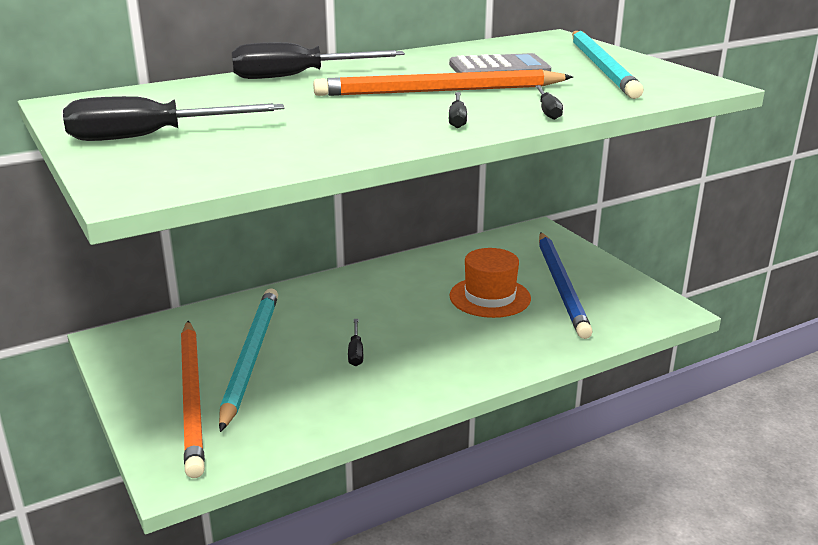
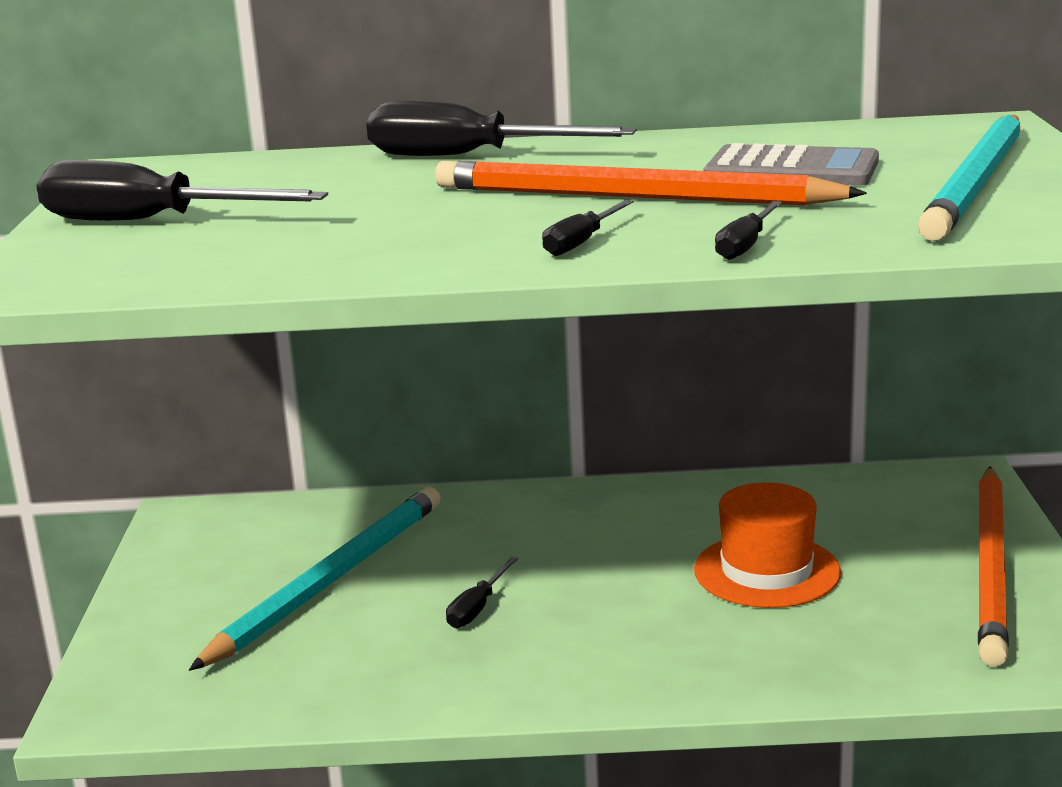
camera: 30 degrees right, 5 degrees down
orange pencil [181,321,205,478] -> orange pencil moved to [978,467,1009,667]
blue pencil [539,232,593,339] -> none

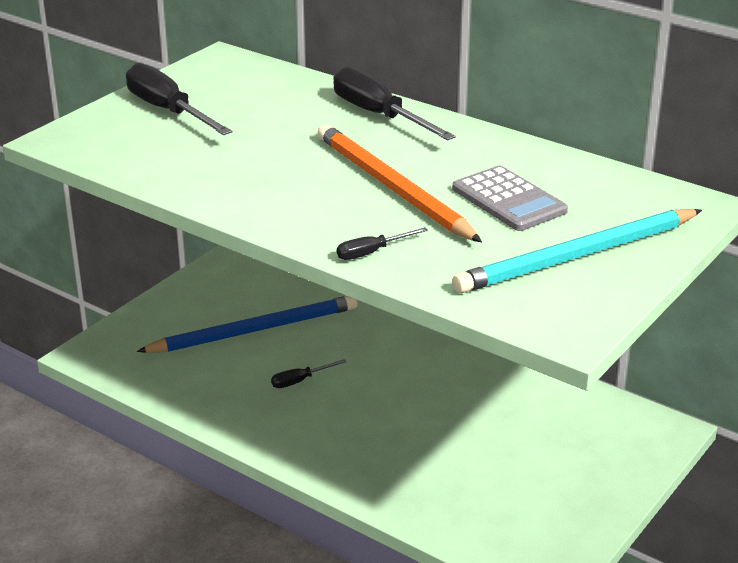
camera: 35 degrees right, 10 degrees up
turquoise pencil [189,487,441,671] -> blue pencil [137,296,358,353]
black screwdriver [542,200,633,256] -> none
orange hat [694,482,841,608] -> none
orange pencil [978,467,1009,667] -> none

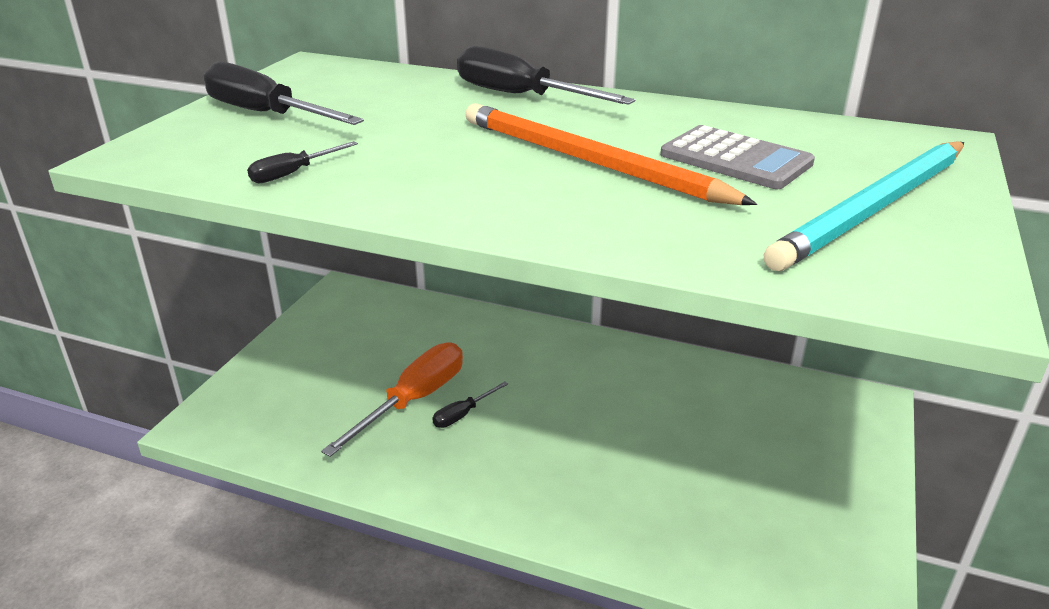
camera: 15 degrees left, 0 degrees up
blue pencil [137,296,358,353] -> none
black screwdriver [337,227,428,260] -> black screwdriver moved to [247,141,358,183]
none -> orange screwdriver [321,342,463,457]

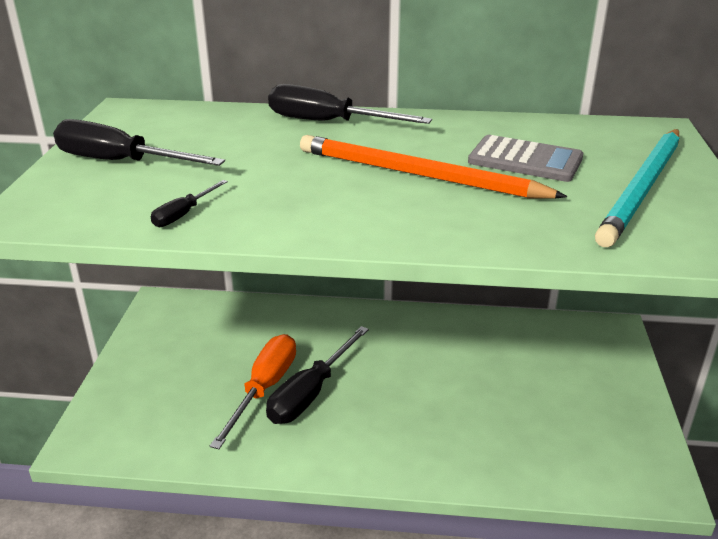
camera: 15 degrees left, 0 degrees up
black screwdriver [432,382,508,428] -> black screwdriver [266,326,369,424], size x2.07

